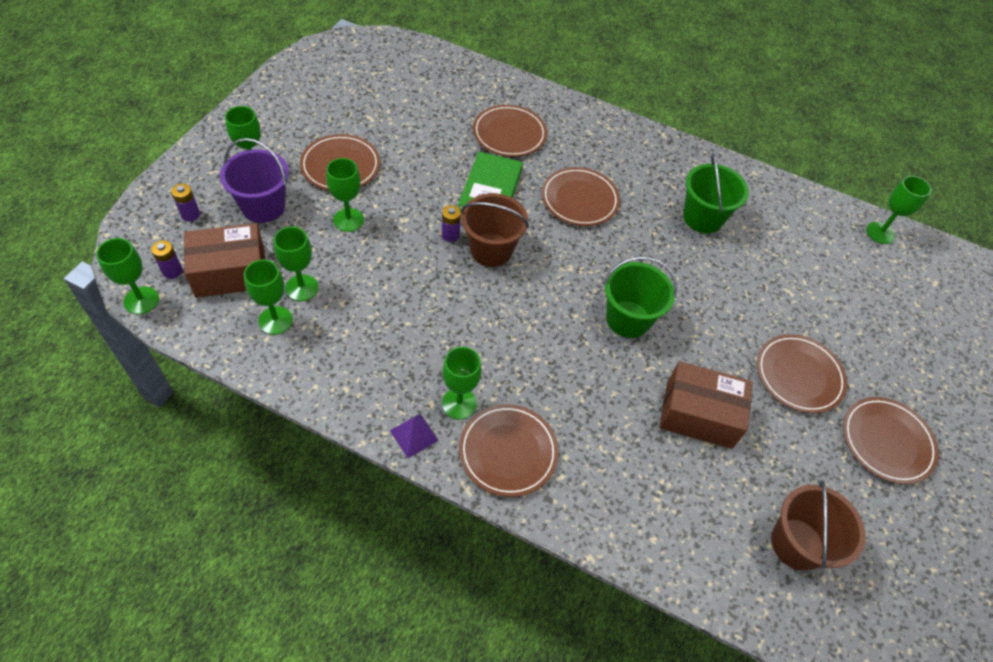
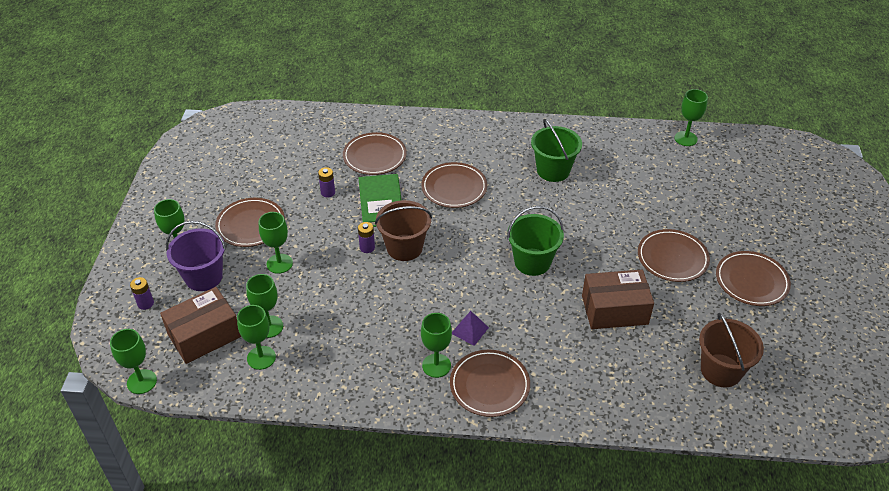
camera: 15 degrees left, 10 degrees down
purple battery [151,240,182,279] -> purple battery moved to [318,167,335,197]
purple pyramid [390,414,439,458] -> purple pyramid moved to [452,311,489,346]

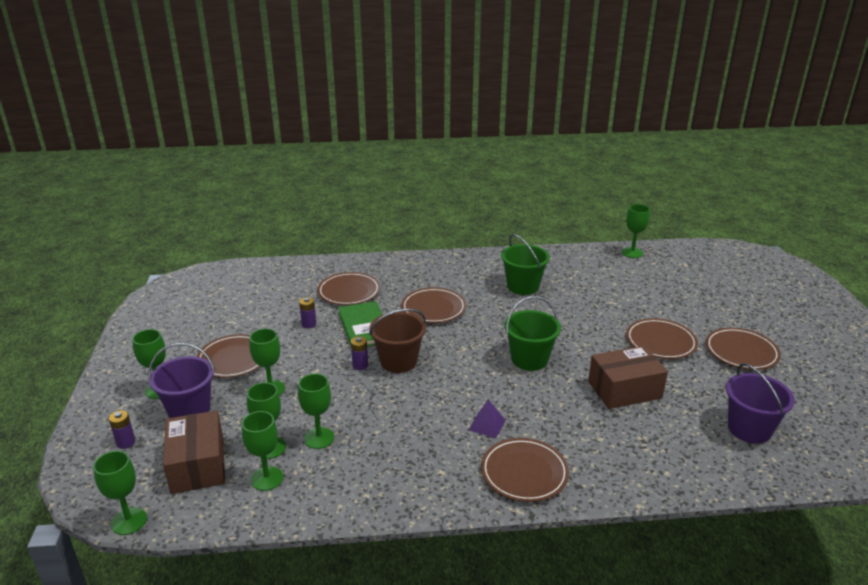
camera: 10 degrees left, 15 degrees down
brown box [160,287,241,364] -> brown box turned 60 degrees counterclockwise [163,410,225,494]
green goblet [421,313,452,378] -> green goblet moved to [298,374,334,449]
brown bucket [699,313,764,387] -> purple bucket [726,363,795,444]

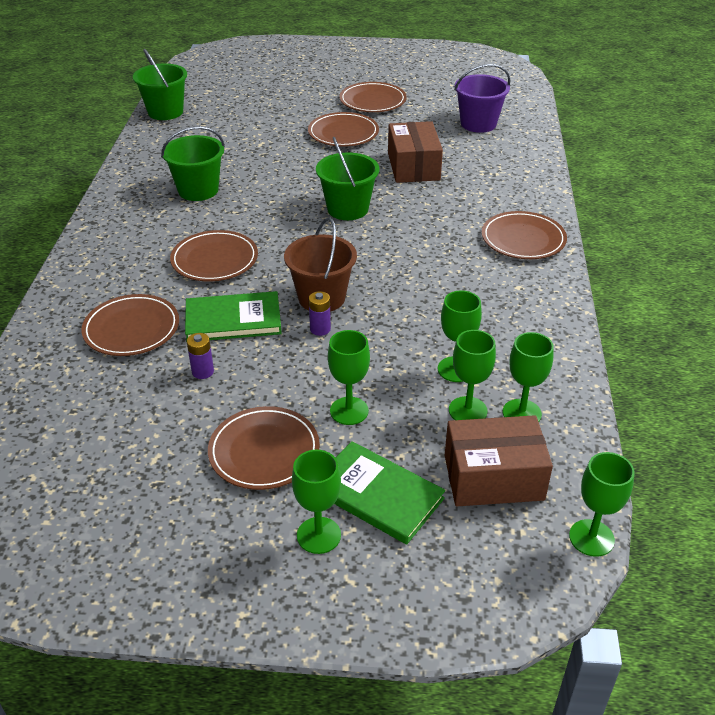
camera: 80 degrees left, 10 degrees up
purple battery [109,410,135,449] -> none
purple bucket [148,343,215,418] -> green book [334,441,445,545]
purple pyramid [469,399,506,438] -> none
green goblet [622,204,650,258] -> green bucket [133,49,187,120]

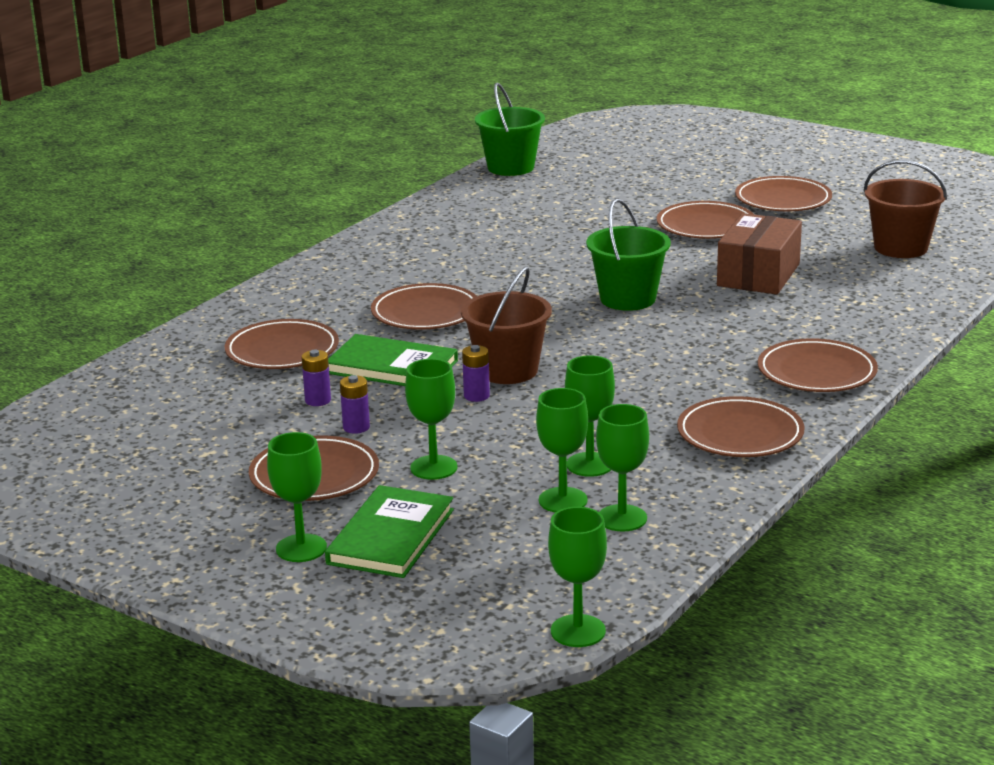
camera: 30 degrees right, 15 degrees down
green bucket [161,126,225,201] -> none
green book [334,441,445,545] -> green book turned 45 degrees clockwise [325,485,454,578]
brown box [445,415,553,506] -> none
purple bucket [454,64,510,133] -> brown bucket [863,160,947,258]
none -> purple battery [340,375,370,434]
none -> brown plate [677,396,805,457]

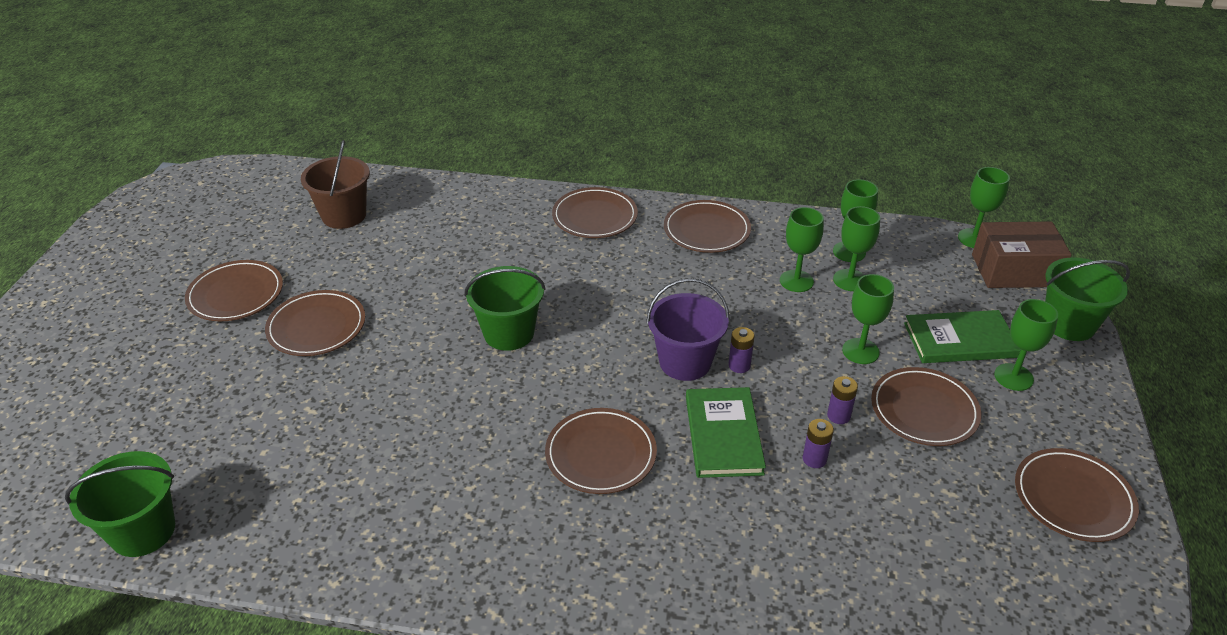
camera: 115 degrees left, 15 degrees up
brown plate [225,319,339,369] -> brown plate moved to [1015,448,1139,542]
brown bucket [461,267,552,384] -> purple bucket [646,278,730,381]
brown box [717,213,802,294] -> brown box moved to [972,222,1072,288]
none -> green bucket [1045,257,1130,341]

